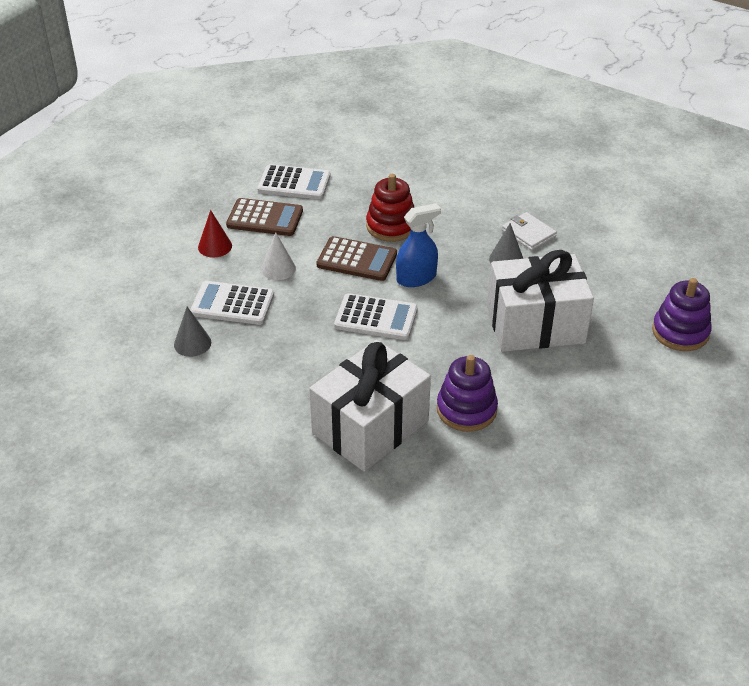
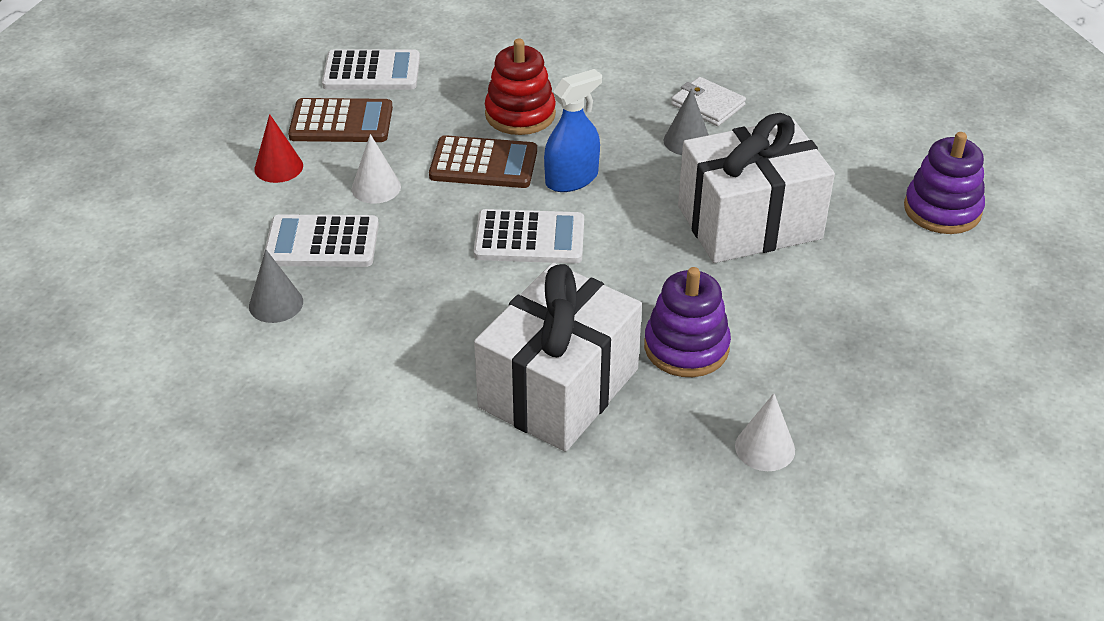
camera: 10 degrees left, 0 degrees up
none -> white cone [735,393,795,471]

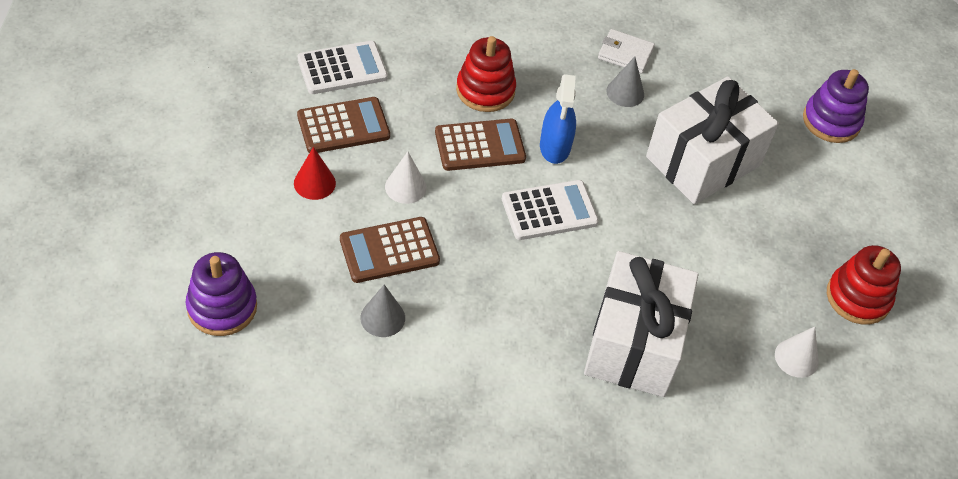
camera: 25 degrees left, 10 degrees up
white calculator [263,214,379,267] -> brown calculator [340,217,440,283]
blue spray bottle [544,69,602,192] -> blue spray bottle turned 150 degrees clockwise [540,74,576,164]
purple stacking toy [644,267,731,377] -> purple stacking toy moved to [186,252,257,336]
none -> red stacking toy [827,245,901,325]

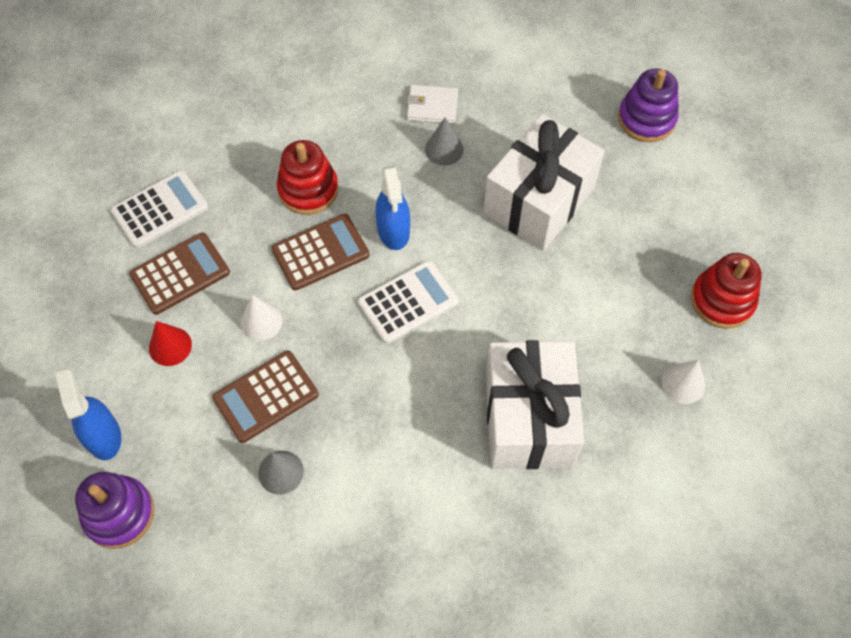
camera: 10 degrees left, 10 degrees up
none -> blue spray bottle [55,369,121,460]

